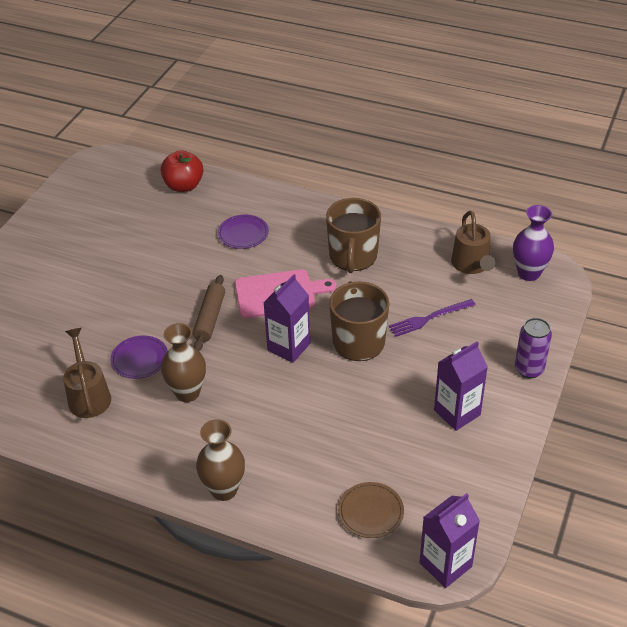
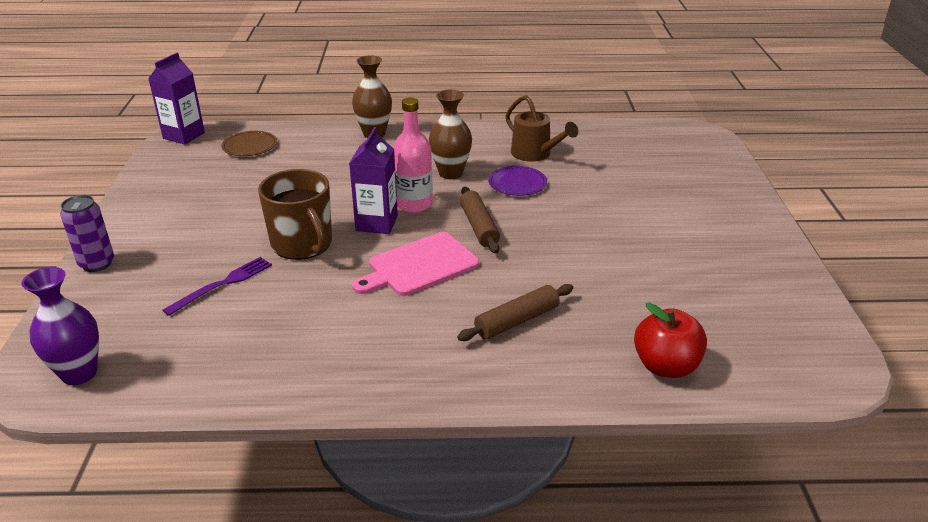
camera: 155 degrees right, 10 degrees down
purple plate [218,215,269,249] -> brown rolling pin [457,284,573,341]
brown mug [326,198,381,273] -> none
purple carton [434,341,488,431] -> none
brown watering can [451,211,495,274] -> none
none -> pink bottle [393,97,433,213]

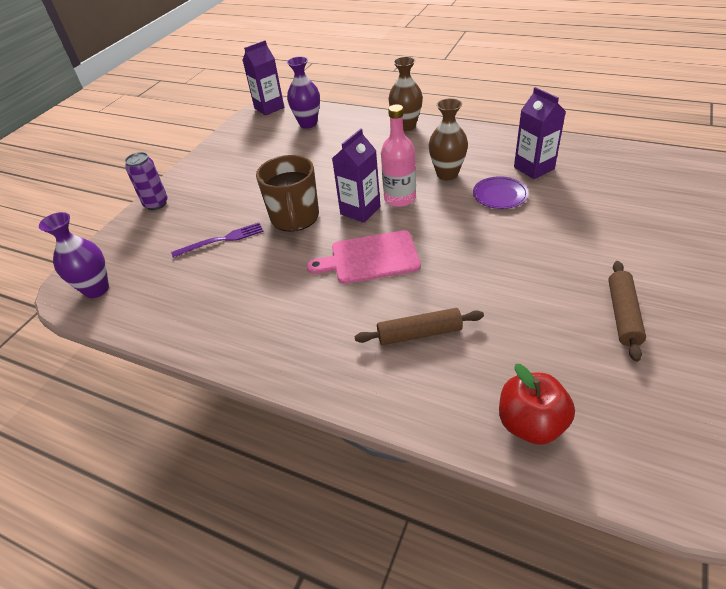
camera: 30 degrees right, 10 degrees up
brown plate [221,131,277,156] -> purple vase [287,56,320,128]
brown rolling pin [460,187,500,254] -> brown rolling pin moved to [608,261,646,362]
brown watering can [505,95,578,162] -> purple carton [514,87,566,179]

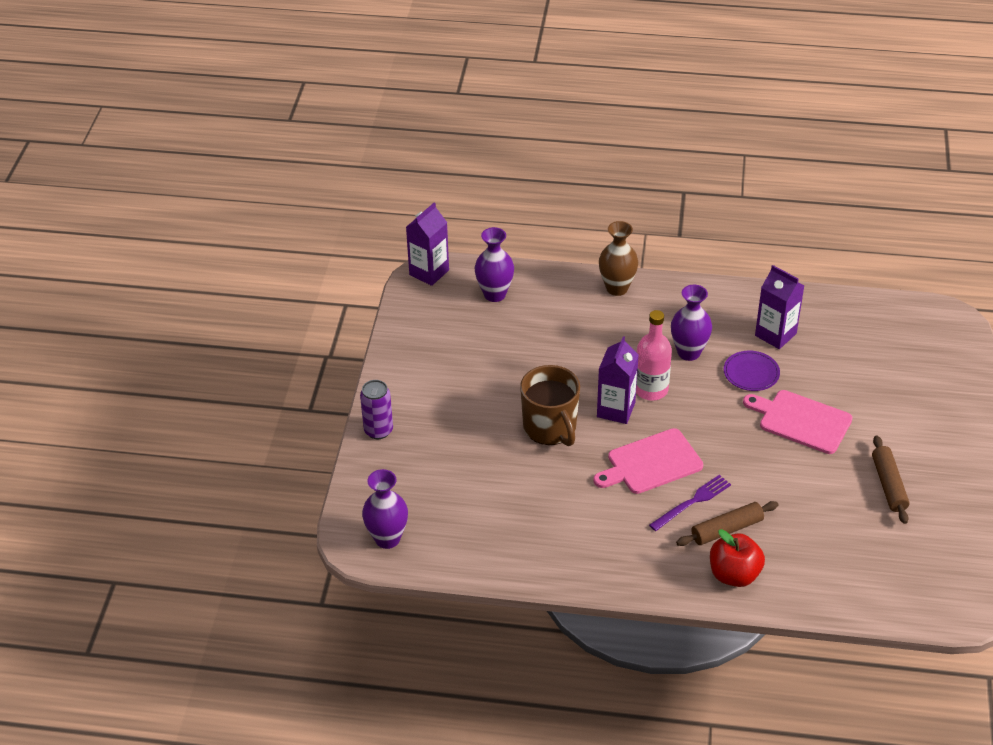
camera: 20 degrees left, 0 degrees up
purple fork [171,223,264,258] -> purple fork moved to [649,475,731,531]
brown vase [429,98,468,180] -> purple vase [671,285,712,361]
red apple [499,364,575,445] -> red apple moved to [710,529,765,587]
none -> pink cutting board [743,390,853,454]

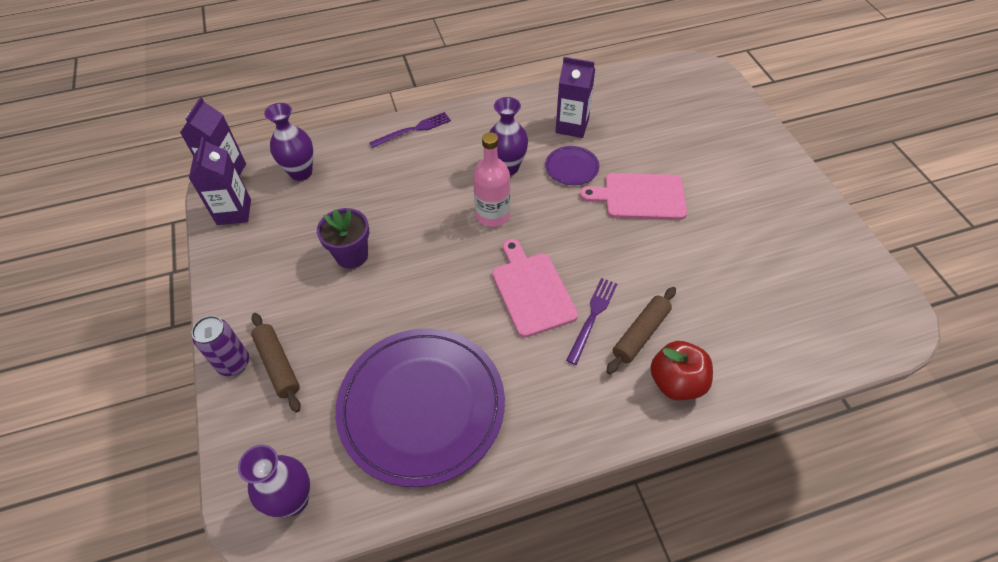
camera: 25 degrees left, 10 degrees up
brown mug [520,365,580,446] -> none
pink cutting board [593,428,703,494] -> pink cutting board turned 120 degrees clockwise [492,239,578,337]
purple carton [597,336,639,424] -> purple carton moved to [189,137,251,225]
brown vase [599,221,638,296] -> purple fork [369,112,451,148]
brown rolling pin [872,436,910,524] -> brown rolling pin moved to [251,313,301,412]
none -> purple flower pot [317,208,369,269]
none -> purple plate [335,328,505,487]

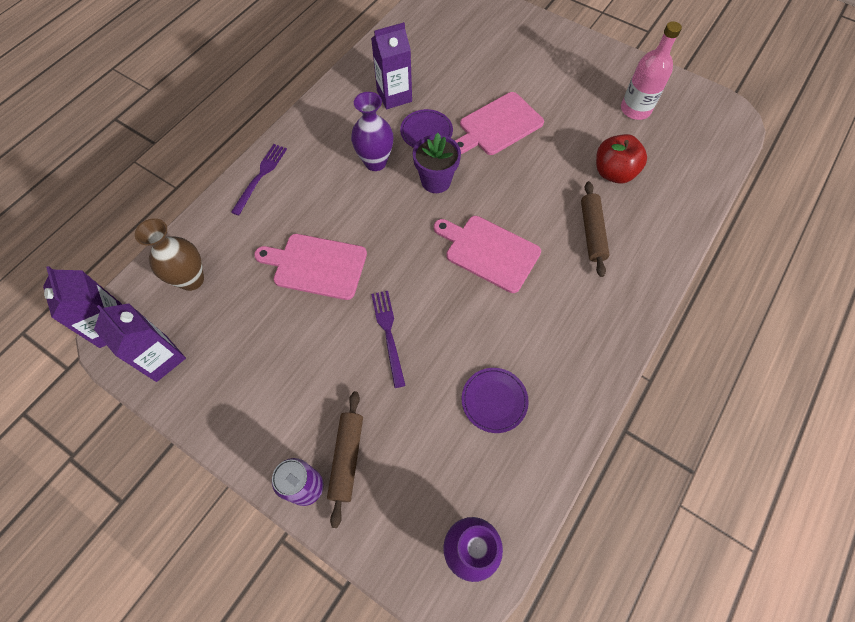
camera: 40 degrees left, 10 degrees up
brown rolling pin [251,313,301,412] -> brown rolling pin turned 75 degrees clockwise [327,391,363,528]
purple vase [264,103,313,181] -> brown vase [135,218,204,291]
purple flower pot [317,208,369,269] -> purple flower pot moved to [413,133,461,193]
purple plate [335,328,505,487] -> purple plate [462,368,529,433], size x0.41
pink bottle [473,132,510,227] -> pink bottle moved to [621,21,682,120]
purple fork [566,278,617,365] -> purple fork moved to [371,291,406,388]
red apple [650,341,713,400] -> red apple moved to [596,134,647,183]
none -> pink cutting board [254,234,367,300]

